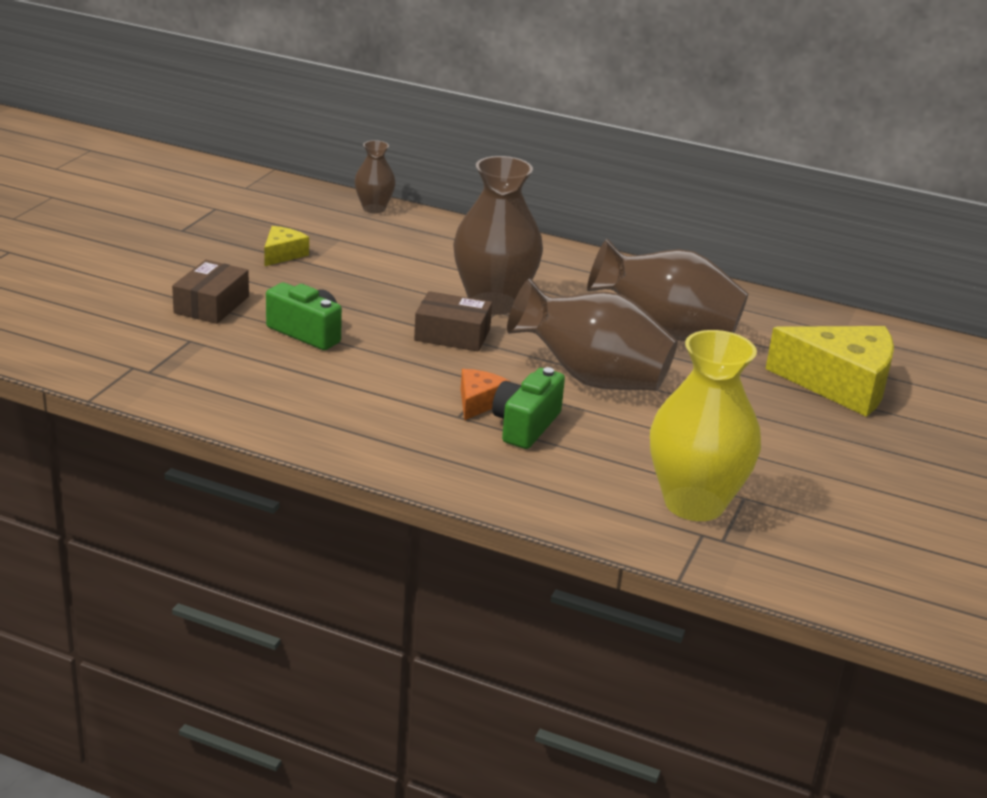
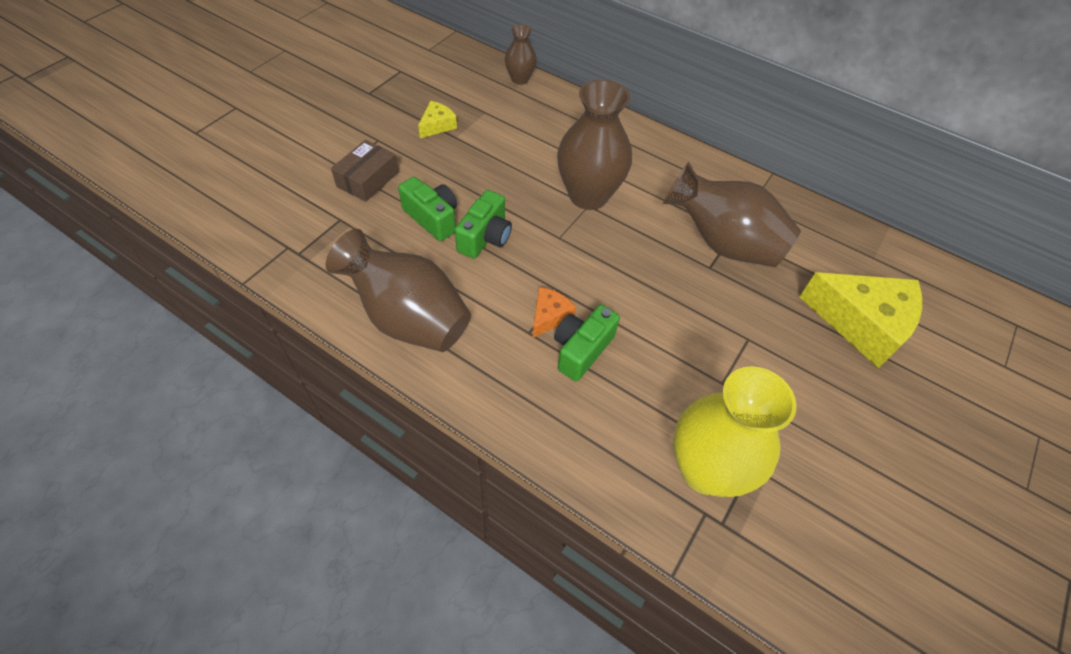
camera: 10 degrees right, 25 degrees up
brown box [414,291,492,351] -> none
brown vase [507,278,678,391] -> brown vase moved to [326,229,471,352]
none -> green camera [455,190,512,259]

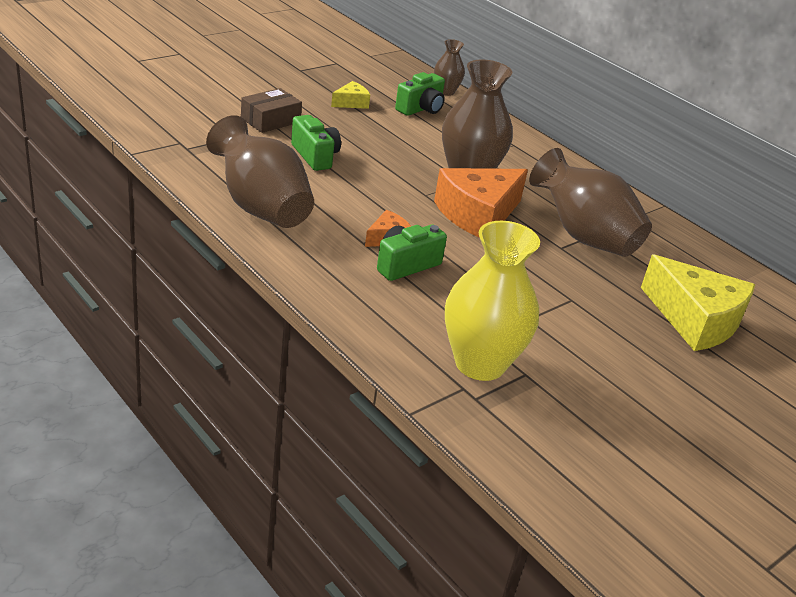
camera: 15 degrees right, 20 degrees down
green camera [455,190,512,259] -> green camera moved to [395,72,445,116]
none -> orange cheese [434,168,528,238]

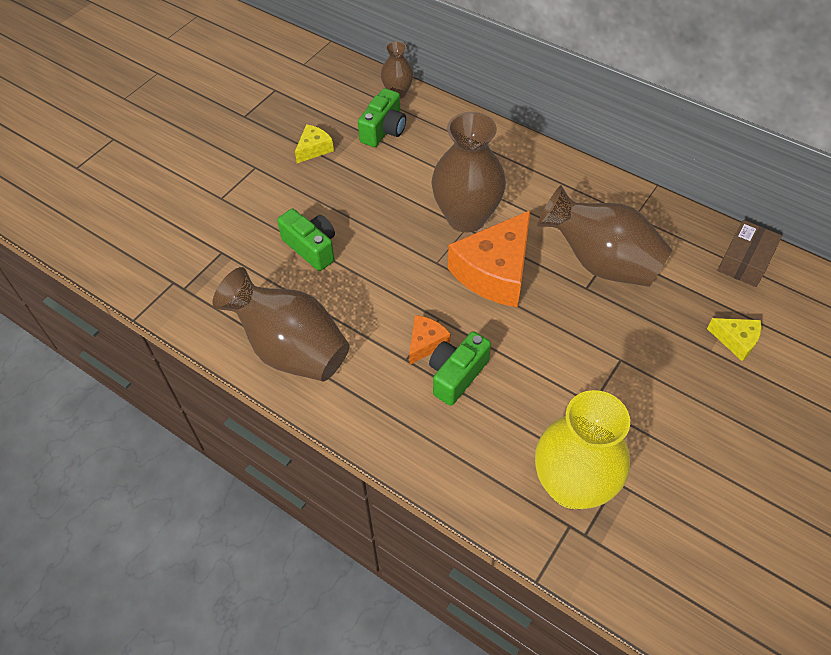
camera: 10 degrees left, 20 degrees up
brown box [241,88,302,133] -> brown box moved to [717,220,782,287]
yellow cheese [641,255,755,351] -> yellow cheese [707,318,761,361], size x0.48

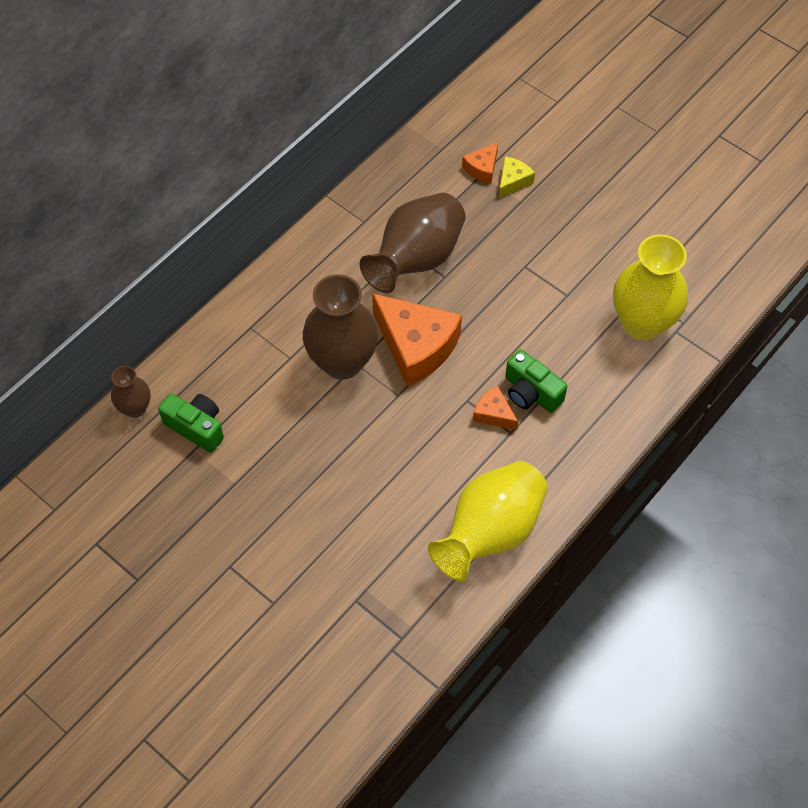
camera: 85 degrees left, 5 degrees up
brown vase [212,267,350,382] -> yellow vase [428,461,548,581]
green camera [277,209,335,271] -> none
yellow cheese [295,124,334,163] -> none
brown box [717,220,782,287] -> none
none -> orange cheese [462,142,498,184]

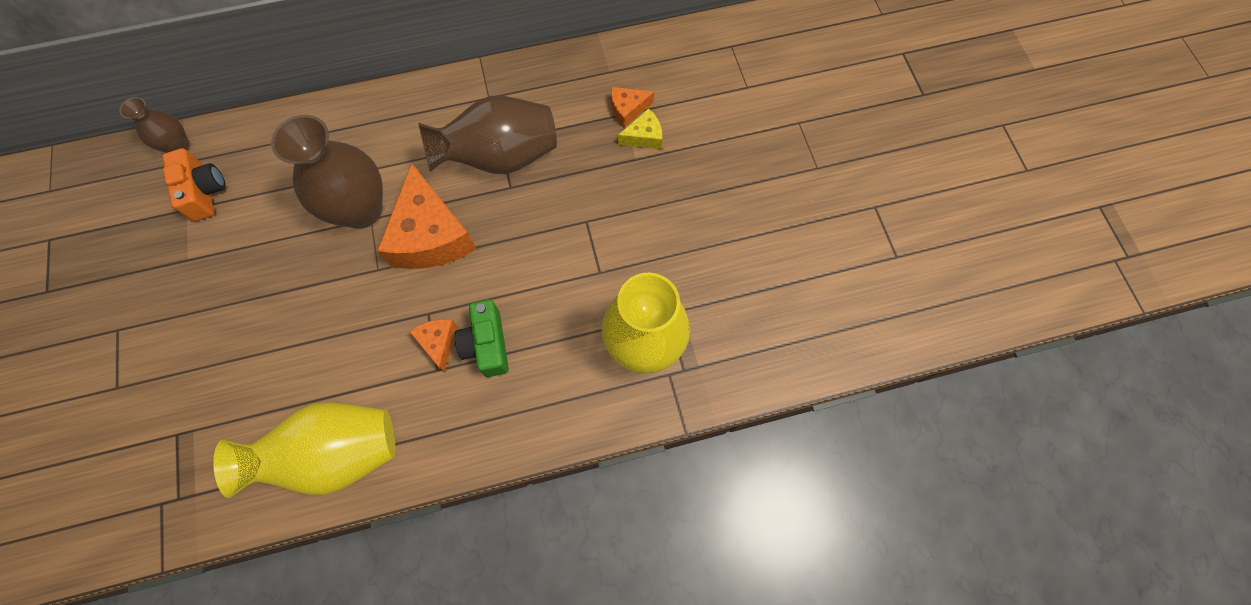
camera: 35 degrees right, 10 degrees up
green camera [158,393,224,453] -> orange camera [162,148,226,221]

